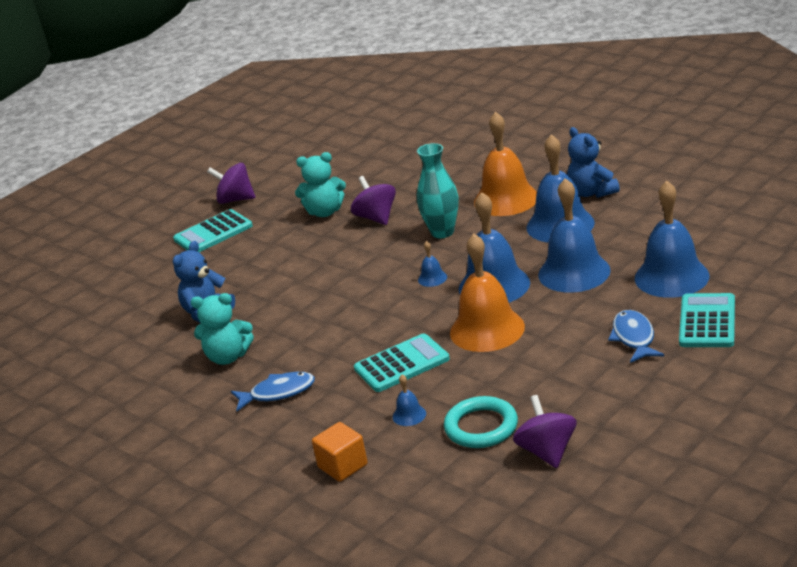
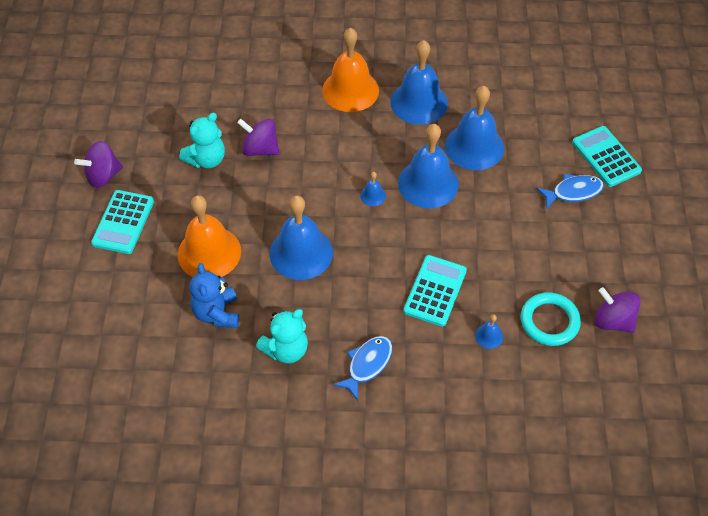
camera: 45 degrees left, 25 degrees up
orange cube [312,422,367,482] -> none
turquoise vase [417,143,459,238] -> none
orange bell [450,234,525,352] -> orange bell moved to [178,195,241,277]
blue teddy bear [567,127,620,198] -> none
blue fish [608,310,664,363] -> blue fish turned 120 degrees clockwise [536,174,604,209]
blue bell [635,181,710,298] -> blue bell moved to [269,196,333,280]

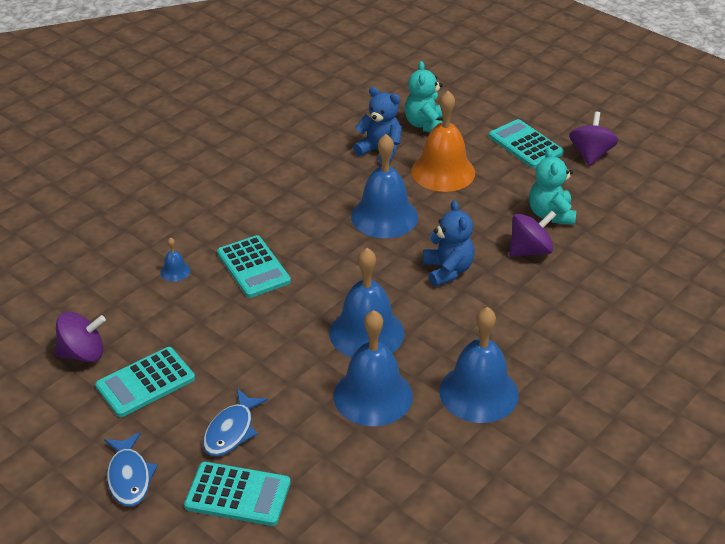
camera: 130 degrees right, 15 degrees down
turquoise teddy bear [256,309,308,364] -> turquoise teddy bear moved to [405,61,443,132]
orange bell [322,28,379,112] -> none
blue fish [333,336,393,401] -> blue fish moved to [104,432,158,506]
blue bell [360,172,386,206] -> none
turquoise ring [521,292,581,346] -> none
none -> turquoise calculator [95,347,195,417]
none -> blue teddy bear [423,200,475,287]

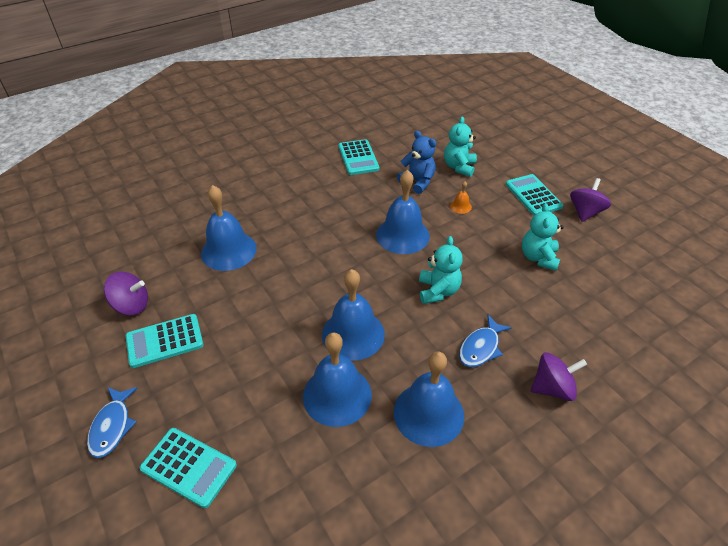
camera: 15 degrees right, 5 degrees up
blue bell [160,237,190,282] -> blue bell [201,185,257,271], size x2.37
blue fish [203,389,268,457] -> blue fish moved to [459,315,512,367]
turquoise calculator [217,235,291,298] -> turquoise calculator moved to [339,139,379,175]
orange bell [411,91,475,192] -> orange bell [450,181,472,214], size x0.42
blue teddy bear [423,200,475,287] -> turquoise teddy bear [419,236,463,304]
purple spinning top [509,211,556,257] -> purple spinning top moved to [531,352,587,401]

